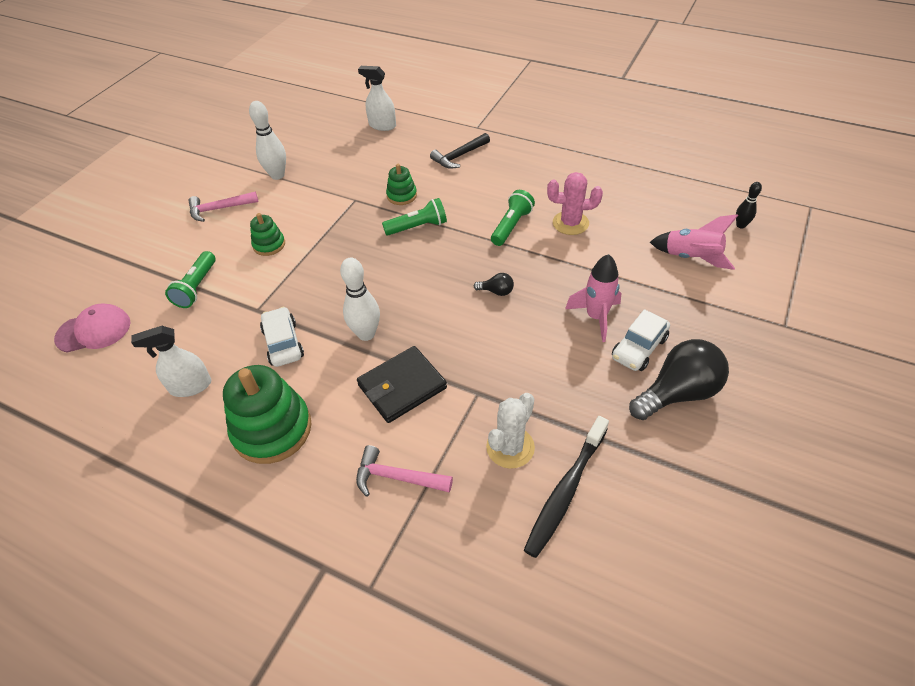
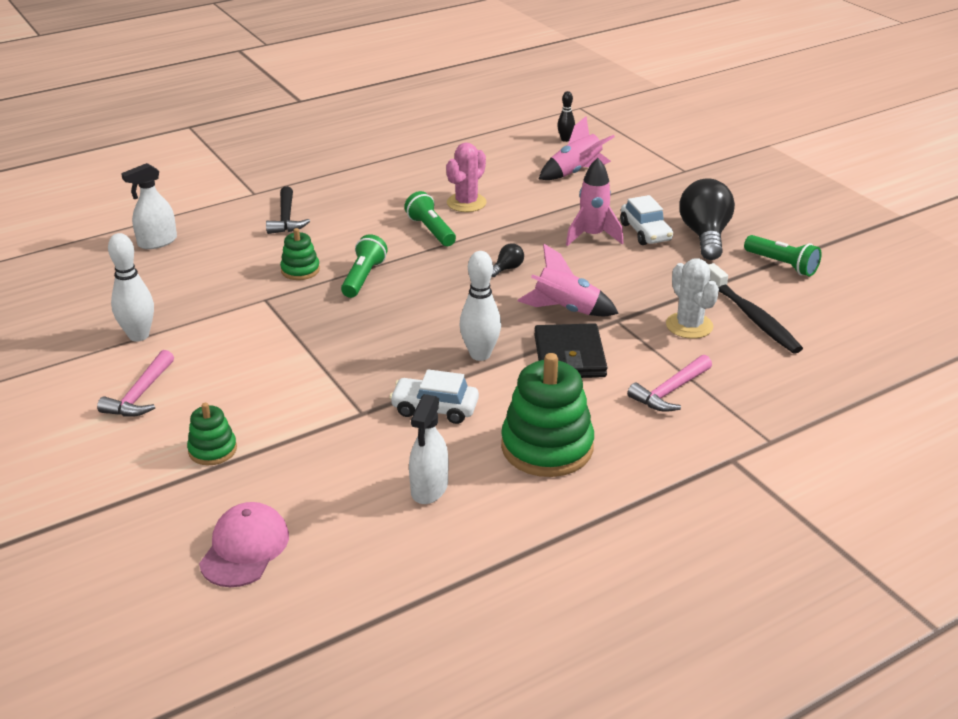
camera: 60 degrees left, 15 degrees down
green flashlight [165,251,216,308] -> green flashlight moved to [744,235,822,276]
green stacking toy [250,213,285,256] -> green stacking toy moved to [187,403,237,465]
none -> pink rocket [517,244,619,316]

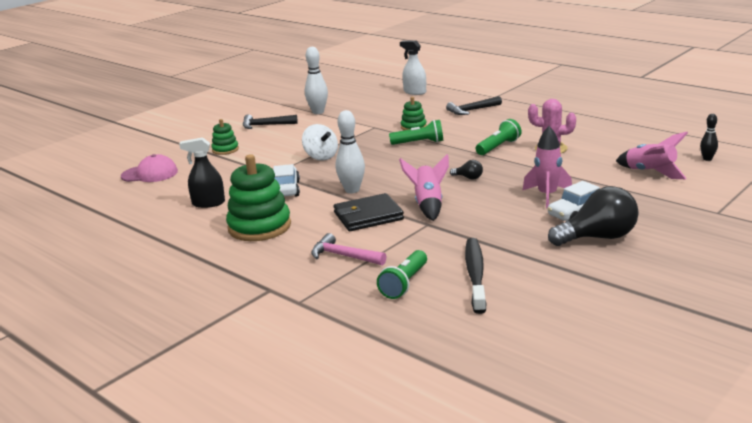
camera: 75 degrees right, 10 degrees down
pink hammer [97,350,174,417] -> black hammer [243,114,298,129]
white spray bottle [409,394,449,504] -> black spray bottle [179,137,225,208]
white cactus [666,258,719,339] -> none
black toothbrush [708,263,803,354] -> black toothbrush turned 135 degrees clockwise [465,238,486,314]
green flashlight [744,235,822,276] -> green flashlight moved to [377,250,427,299]
none -> white spinning top [302,124,338,160]

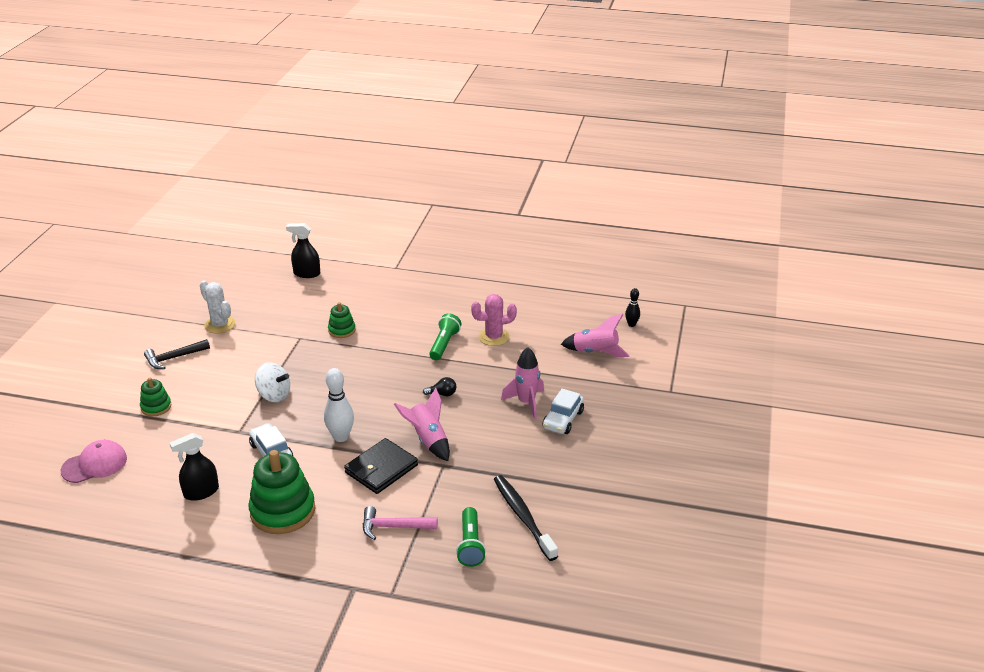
camera: 30 degrees left, 10 degrees up
white bowling pin [305,47,328,114] -> white cactus [200,280,235,334]
green flashlight [389,120,443,145] -> none
white spray bottle [400,40,426,95] -> black spray bottle [286,223,320,278]
black hammer [446,96,502,115] -> none
black light bulb [548,186,639,246] -> none

